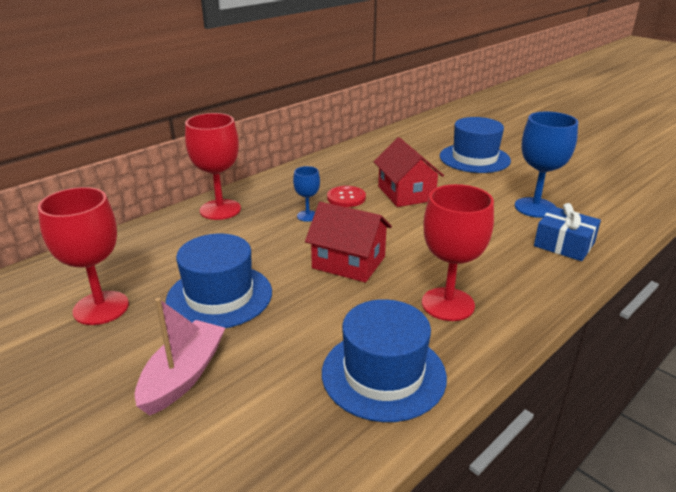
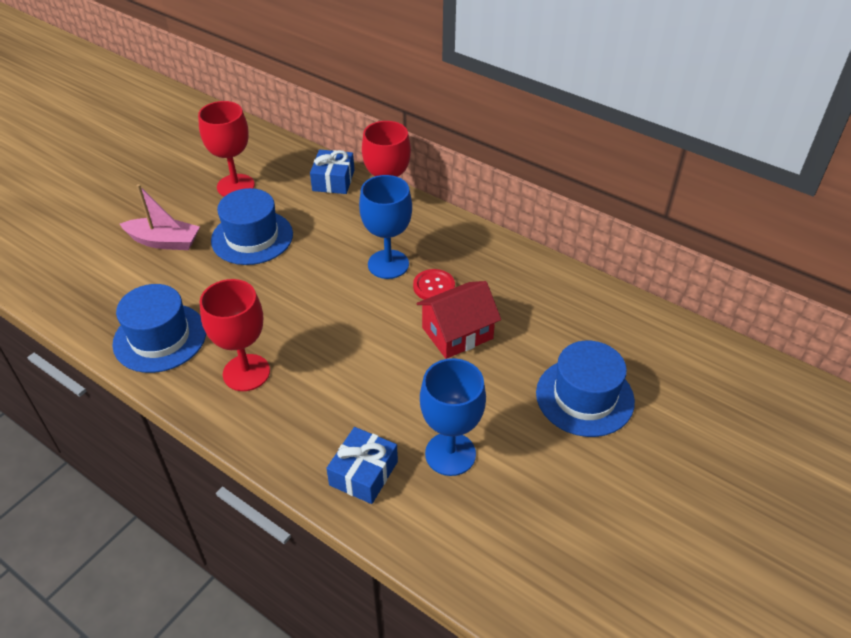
camera: 80 degrees right, 15 degrees up
blue goblet [293,166,320,222] -> blue goblet [359,175,412,279], size x1.92
red house [305,202,392,283] -> none
none -> blue gift [310,150,354,194]

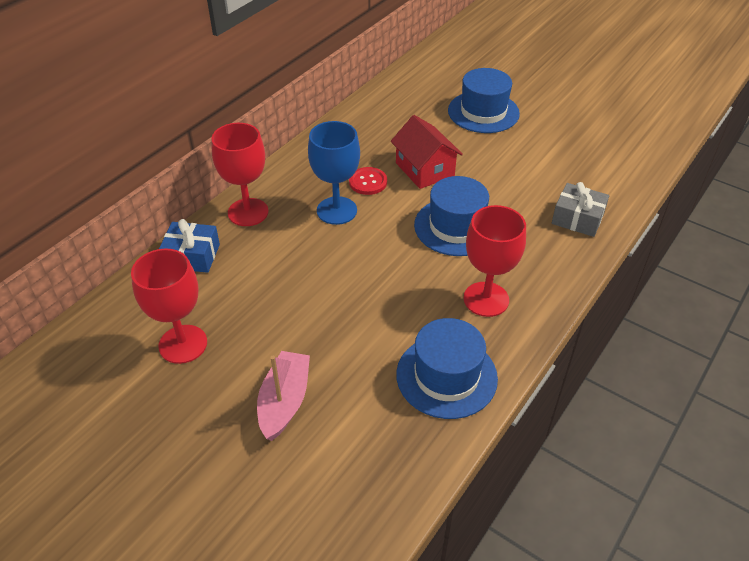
camera: 90 degrees left, 0 degrees up
blue hat [211,188,293,265] -> blue hat moved to [414,176,489,256]
blue gift [326,427,398,504] -> grey gift [552,182,609,237]
blue goblet [420,358,486,476] -> none

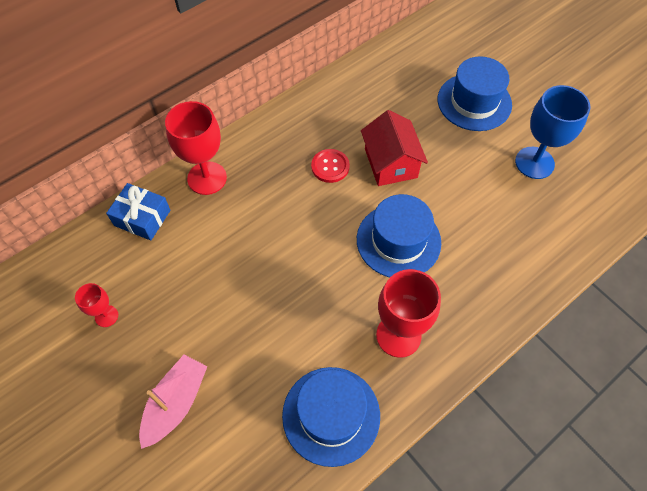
camera: 15 degrees right, 15 degrees up
red goblet [131,249,207,364] -> red goblet [75,283,118,327], size x0.52
blue goblet [308,121,360,225] -> blue goblet moved to [515,85,590,179]
grey gift [552,182,609,237] -> none

